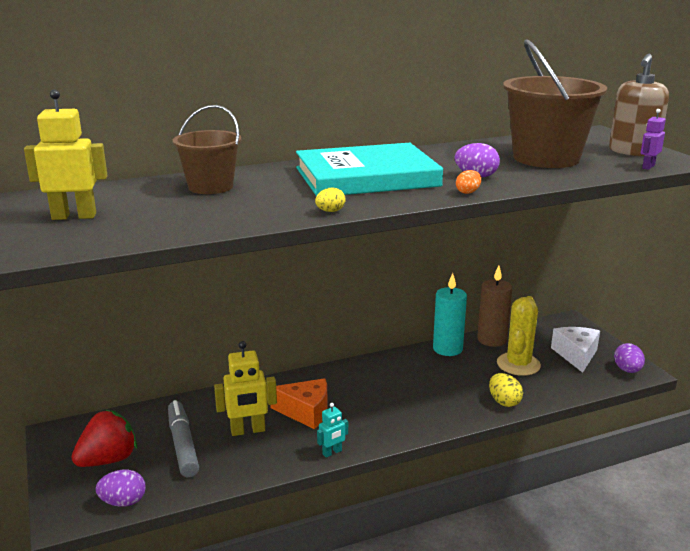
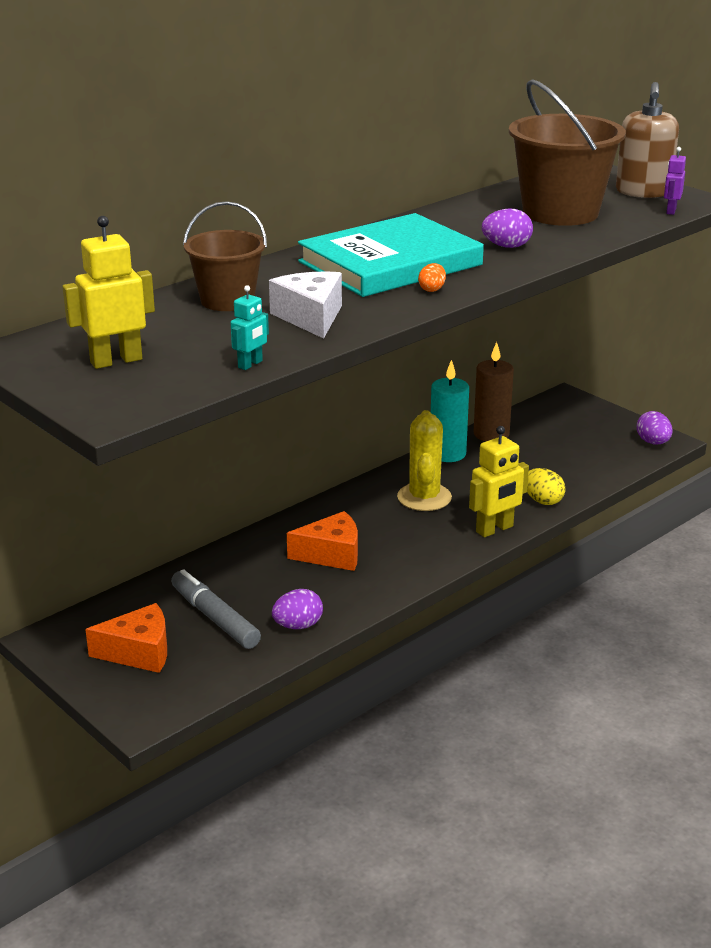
camera: 20 degrees left, 5 degrees up
red strawberry [72,410,137,467] -> orange cheese [85,603,167,673]
purple egg [96,470,146,507] -> purple egg moved to [272,589,323,629]
yellow robot [214,341,277,436] -> yellow robot moved to [469,426,529,537]
yellow egg [315,187,346,212] -> none
turquoise robot [317,403,348,458] -> turquoise robot moved to [231,285,269,370]
orange egg [456,170,481,194] -> orange egg moved to [418,263,446,292]
yellow cactus [497,296,541,376] -> yellow cactus moved to [397,410,452,511]
white cheese [551,327,600,373] -> white cheese moved to [269,271,342,339]

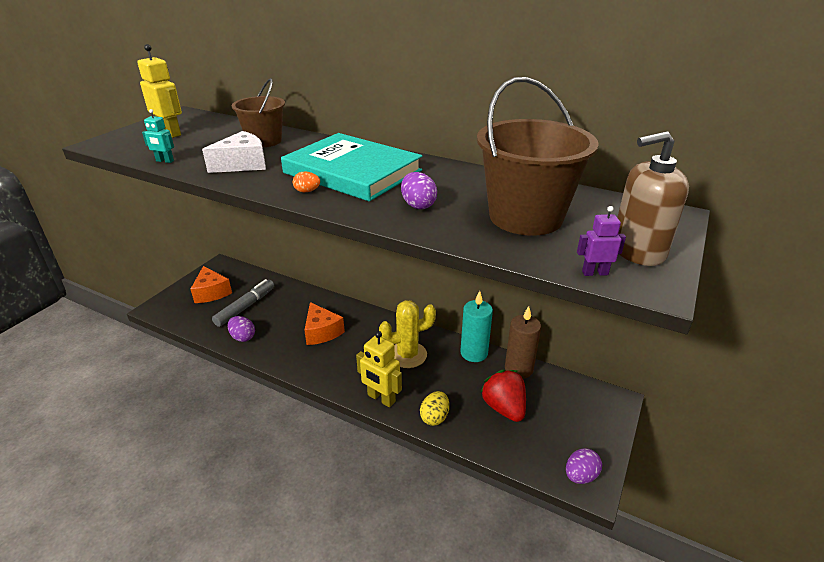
camera: 70 degrees right, 5 degrees up
none -> red strawberry [480,370,526,422]

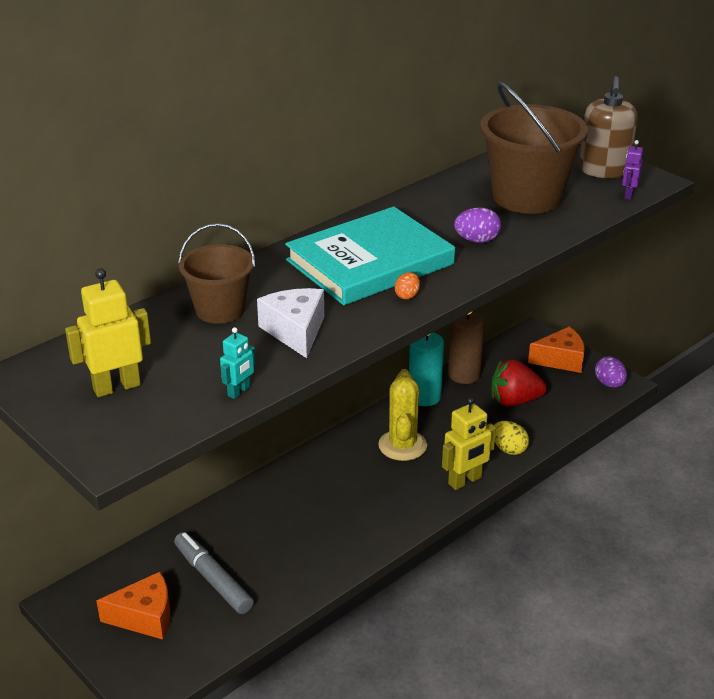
camera: 70 degrees left, 0 degrees up
purple egg [228,316,255,342] -> none
orange cheese [304,302,345,345] -> orange cheese moved to [528,327,585,373]

